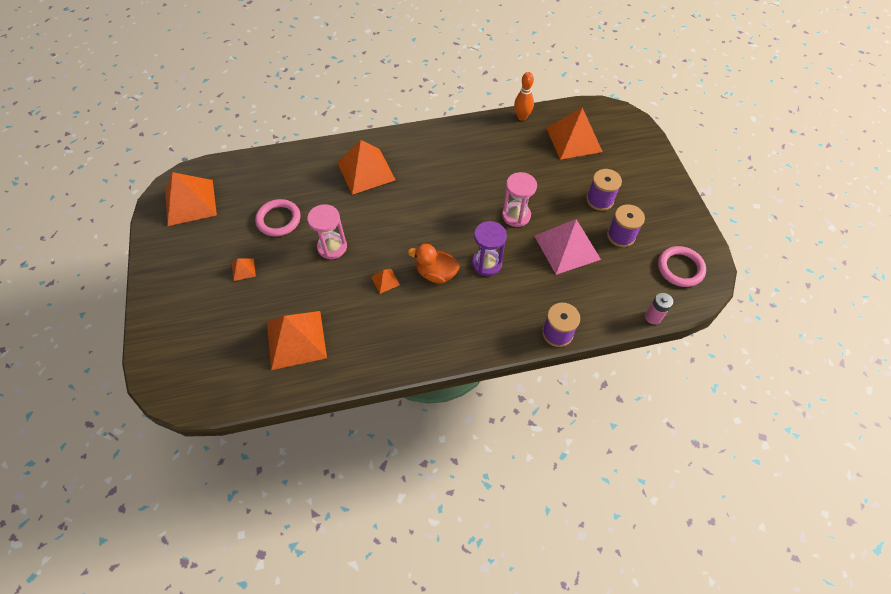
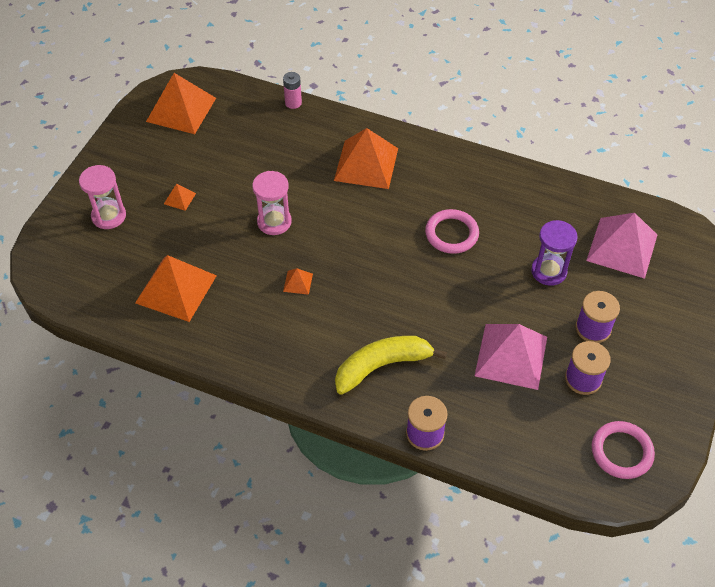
camera: 35 degrees right, 5 degrees down
pink ring [255,199,301,237] -> pink ring moved to [425,209,479,254]
orange duck [408,244,460,283] -> none
purple hourglass [472,221,507,276] -> purple hourglass moved to [531,220,578,286]
pink hourglass [502,172,537,227] -> pink hourglass moved to [79,165,126,229]
orange bowling pin [514,72,534,121] -> none
orange pyramid [546,107,603,160] -> pink pyramid [586,213,657,279]
pink battery [645,293,673,324] -> pink battery moved to [283,72,302,109]
none -> yellow banana [335,336,447,395]

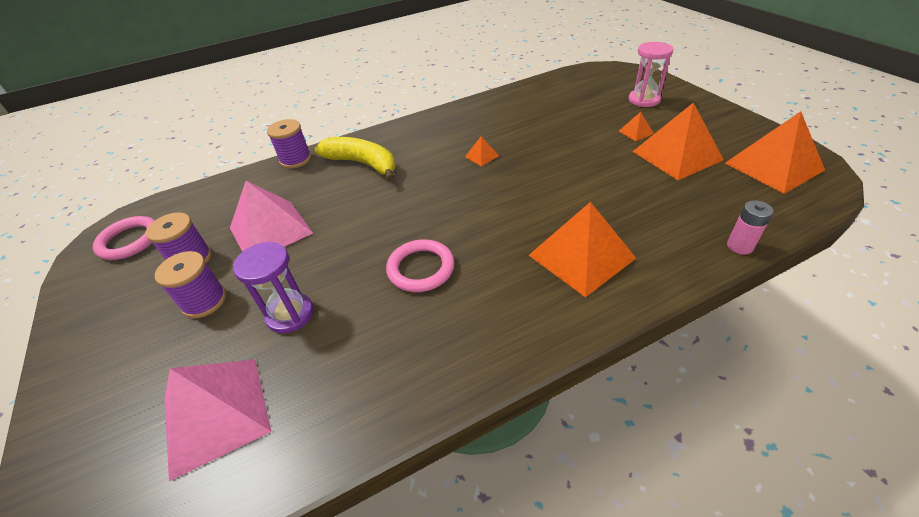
camera: 135 degrees right, 10 degrees down
orange pyramid [135,255,217,322] -> orange pyramid moved to [632,103,724,180]
pink hourglass [252,171,292,235] -> none
yellow banana [335,336,447,395] -> yellow banana turned 75 degrees counterclockwise [314,137,395,181]

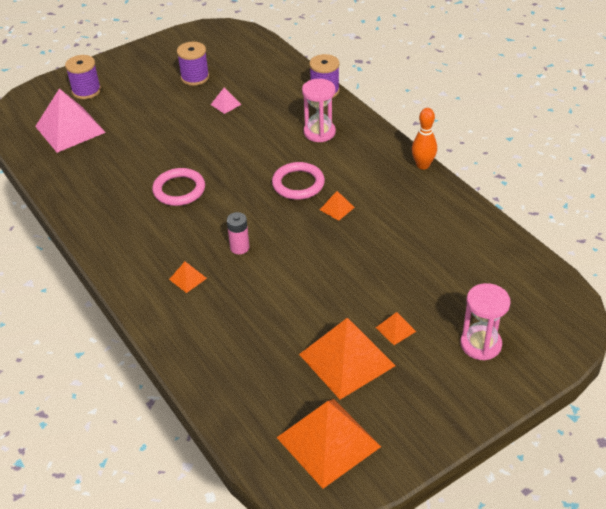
camera: 80 degrees right, 0 degrees up
pink ring [93,216,155,260] -> pink ring moved to [272,162,325,200]
purple spool [155,251,226,318] -> purple spool moved to [65,55,101,99]
pink pyramid [230,181,313,252] -> pink pyramid [211,88,242,114], size x0.43
purple hourglass [233,242,313,334] -> none
yellow banana [314,137,395,181] -> pink hourglass [302,79,336,142]
orange pyramid [529,202,636,297] -> orange pyramid [169,262,207,293], size x0.43
pink battery [727,200,774,255] -> pink battery moved to [227,212,250,254]
none -> orange bowling pin [412,108,437,170]

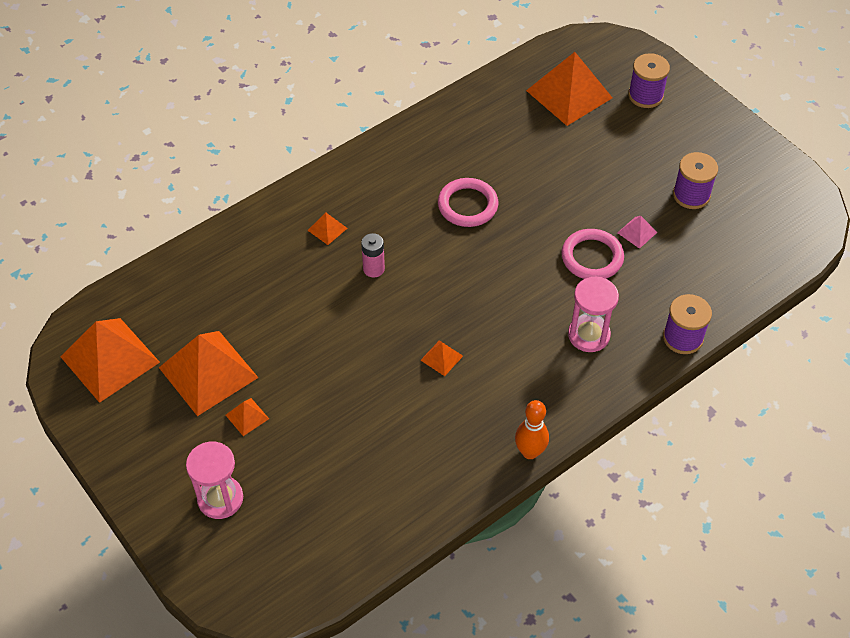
camera: 85 degrees right, 10 degrees up
pink pyramid [35,88,106,153] -> orange pyramid [526,52,612,126]
pink ring [272,162,325,200] -> pink ring moved to [561,229,624,279]

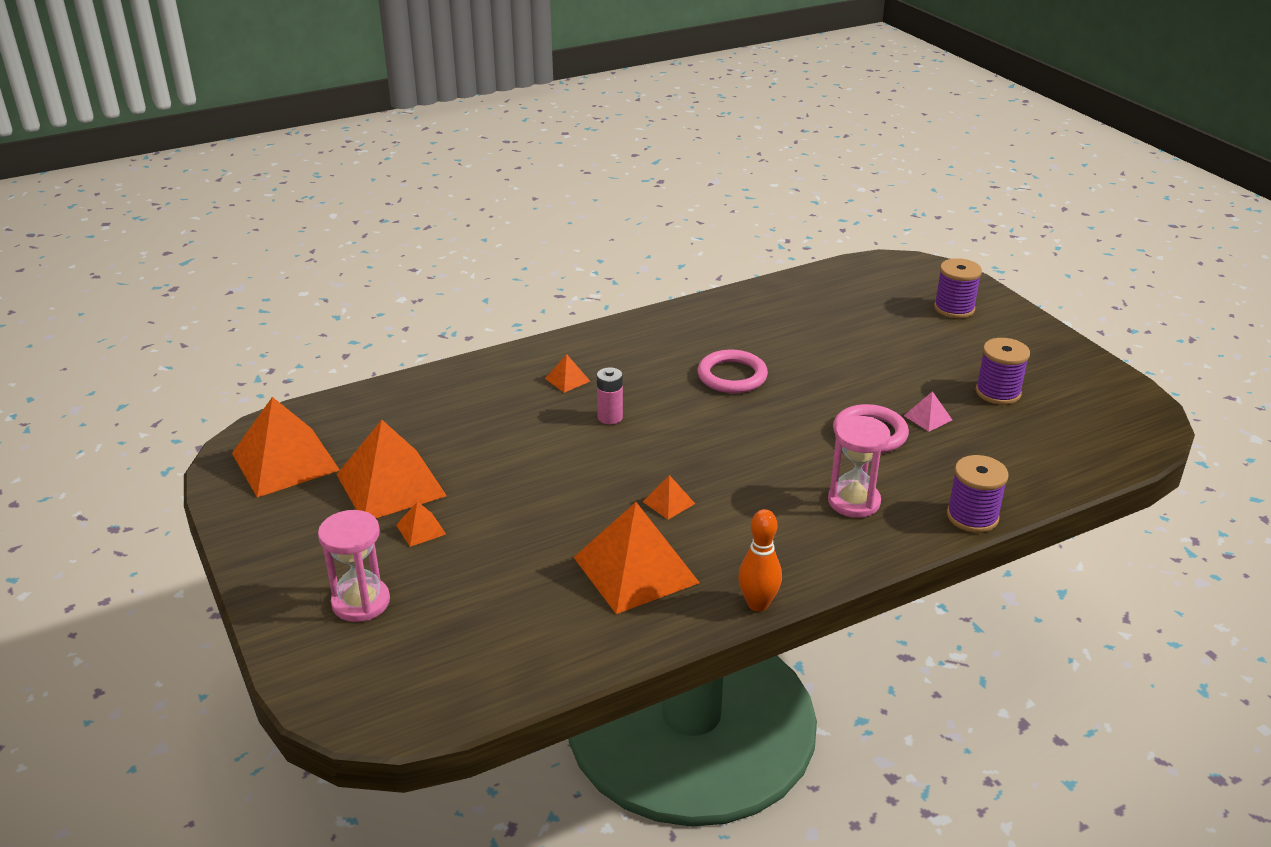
camera: 10 degrees right, 20 degrees down
orange pyramid [526,52,612,126] -> orange pyramid moved to [574,502,700,614]

